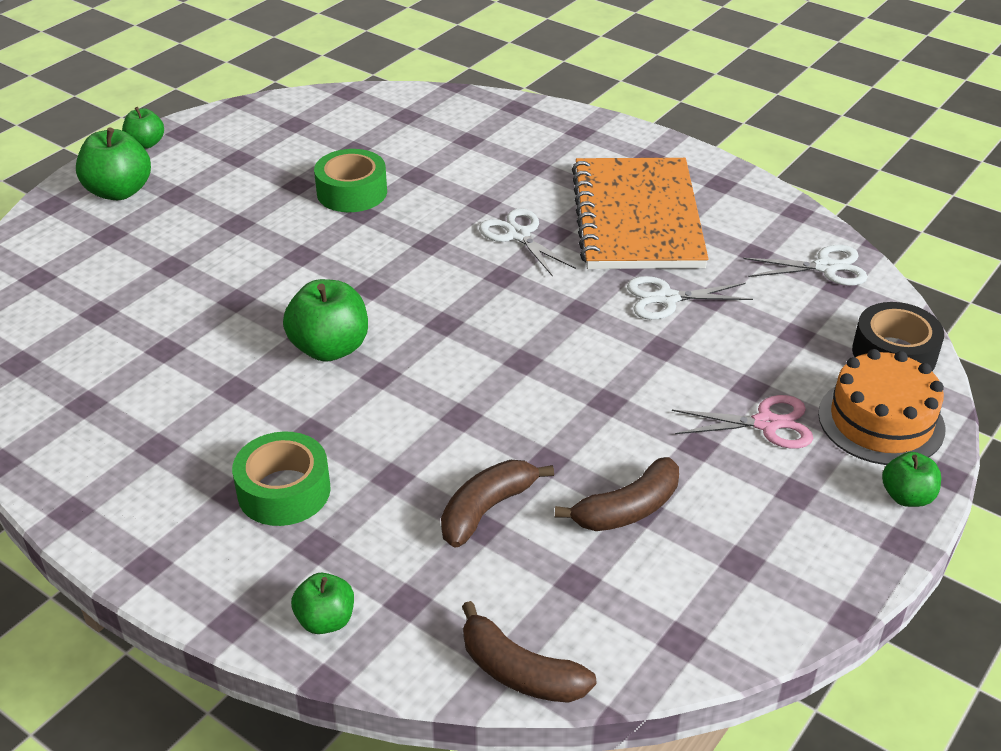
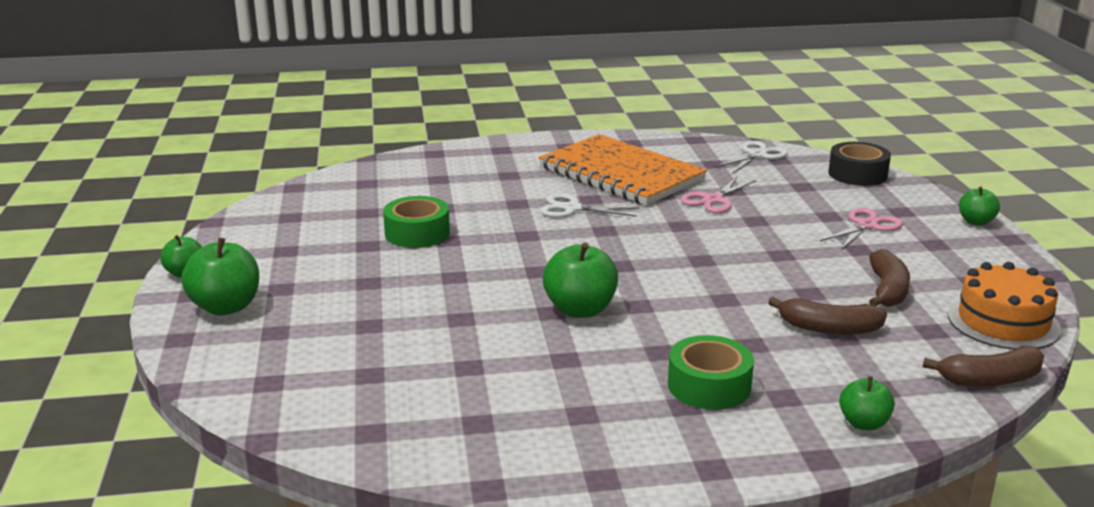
camera: 45 degrees left, 15 degrees down
brown banana [441,460,554,547] -> brown banana turned 75 degrees counterclockwise [768,297,887,335]
white scissors [627,276,753,320] -> pink scissors [681,177,756,213]
orange cake [818,349,945,465] -> orange cake moved to [948,262,1061,350]

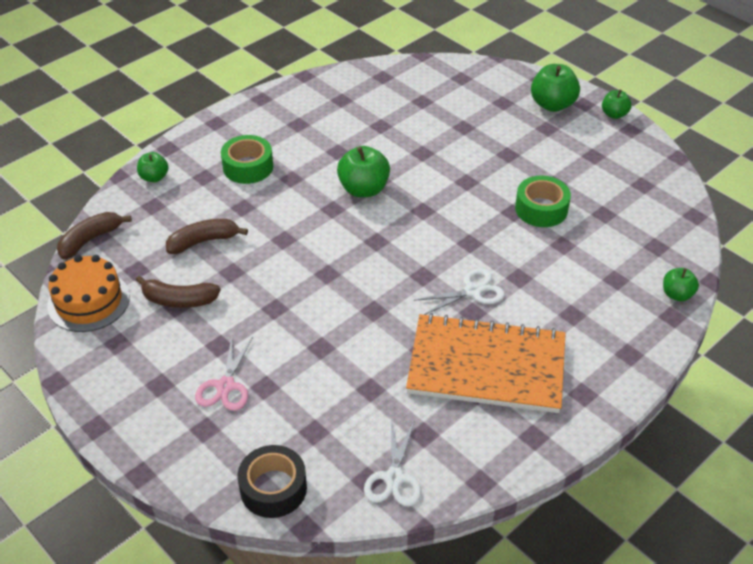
camera: 145 degrees right, 20 degrees up
pink scissors [681,177,756,213] -> none
brown banana [869,249,910,307] -> brown banana turned 60 degrees counterclockwise [136,276,221,308]
green apple [959,186,1000,226] -> green apple moved to [663,268,699,301]

